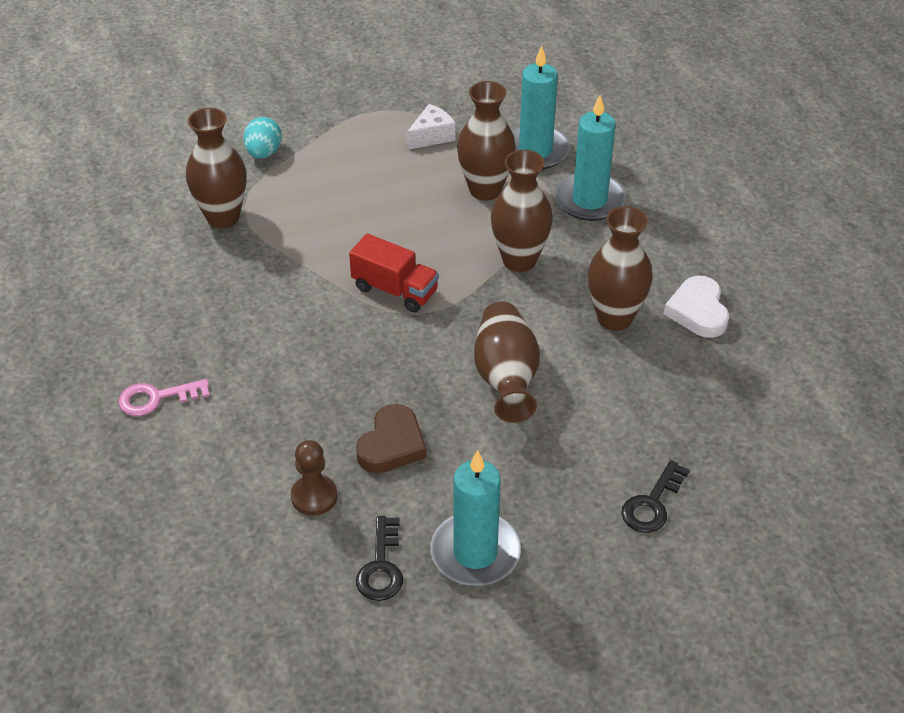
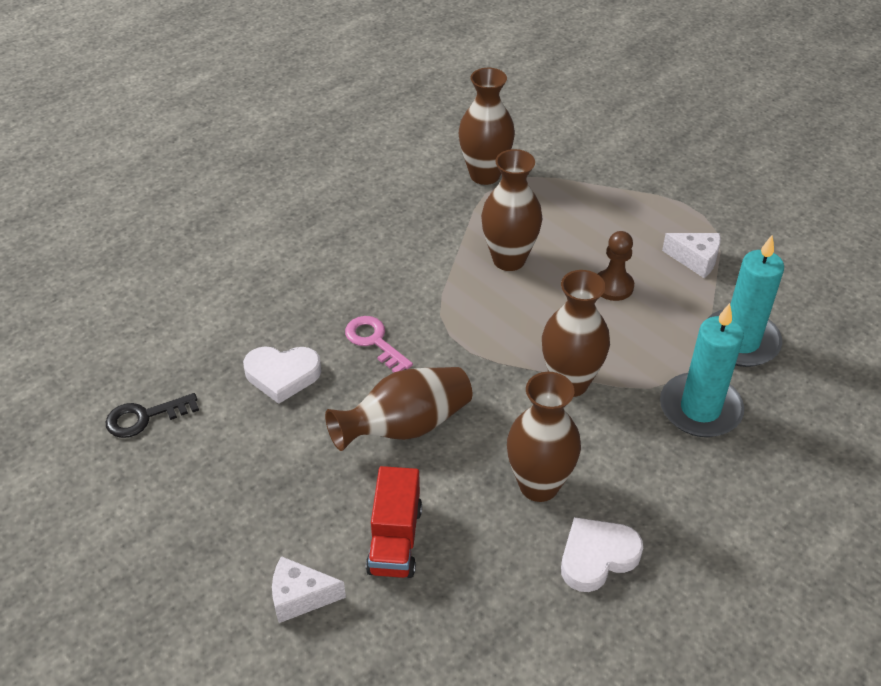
camera: 65 degrees right, 0 degrees up
pink key [119,379,210,416] -> pink key moved to [345,316,413,373]
turquoise egg [243,117,282,159] -> none
brown pawn [291,440,338,516] -> brown pawn moved to [598,231,634,301]
red truck [349,234,439,312] -> red truck moved to [366,466,422,578]
brown heart [356,404,427,473] -> white heart [243,346,321,404]
turquoise candle [430,450,521,586] -> none
brown vase [457,81,516,201] -> brown vase moved to [481,149,543,271]
black key [621,460,690,533] -> white cheese [272,556,346,623]

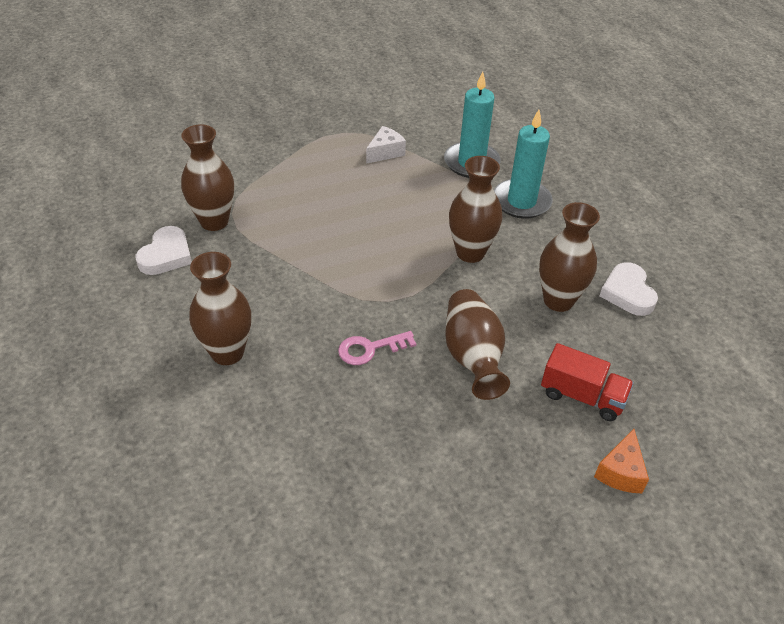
camera: 70 degrees left, 0 degrees up
black key [106,393,199,438] -> none
white heart [243,346,321,404] -> white heart moved to [136,226,192,275]
white cheese [272,556,346,623] -> orange cheese [594,429,649,493]
brown vase [481,149,543,271] -> brown vase moved to [189,252,251,365]
brown pawn [598,231,634,301] -> none

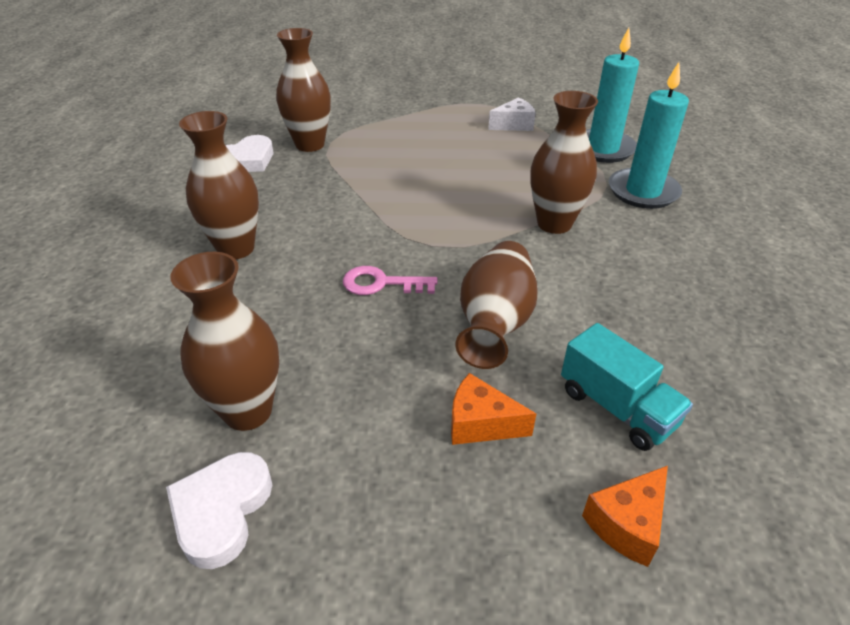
camera: 25 degrees right, 5 degrees down
brown vase [539,202,600,312] -> brown vase moved to [170,252,279,431]
red truck [541,343,634,421] -> turquoise truck [561,323,693,451]
white heart [600,262,658,316] -> white heart moved to [166,452,272,569]
none -> orange cheese [451,373,536,445]

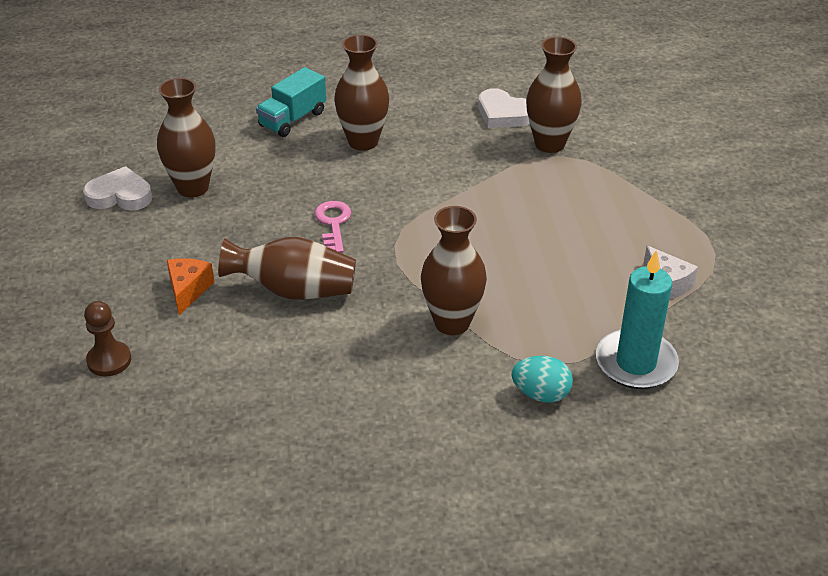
camera: 80 degrees right, 0 degrees up
turquoise truck [561,323,693,451] -> turquoise truck moved to [256,67,326,137]
orange cheese [582,466,668,567] -> brown pawn [84,301,131,376]
turquoise candle [609,62,689,209] -> turquoise egg [512,356,573,402]

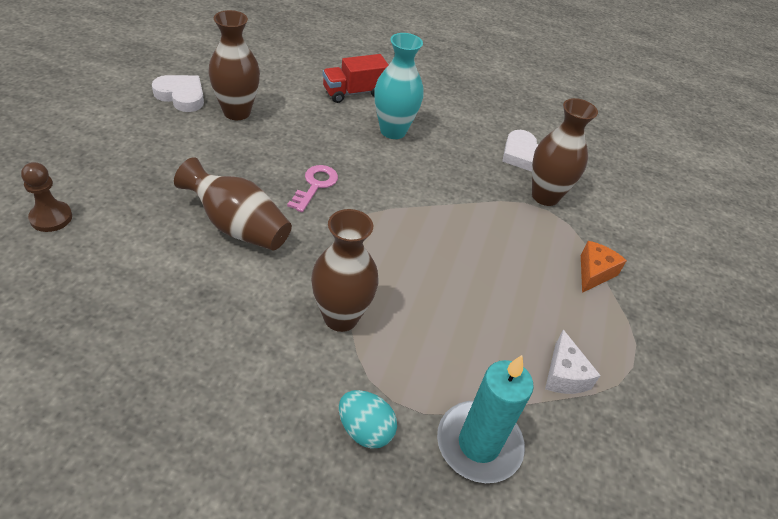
camera: 20 degrees right, 5 degrees up
orange cheese [167,258,215,315] -> orange cheese moved to [581,241,627,293]
turquoise truck [256,67,326,137] -> red truck [323,54,388,103]
brown vase [334,35,389,151] -> turquoise vase [374,33,424,139]

